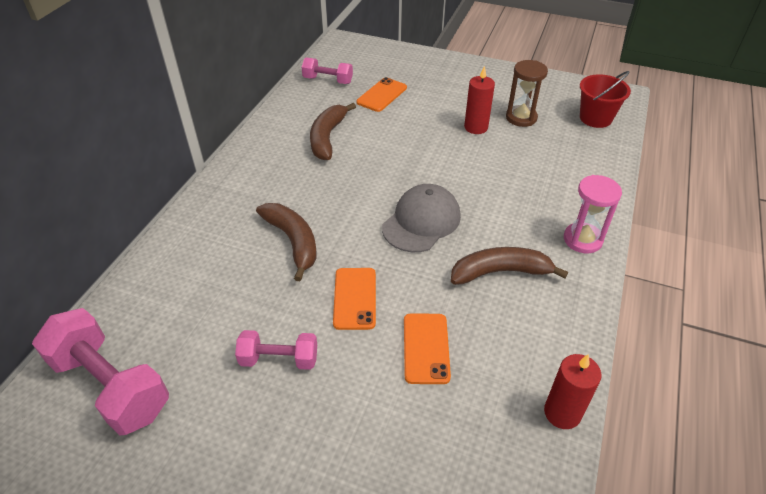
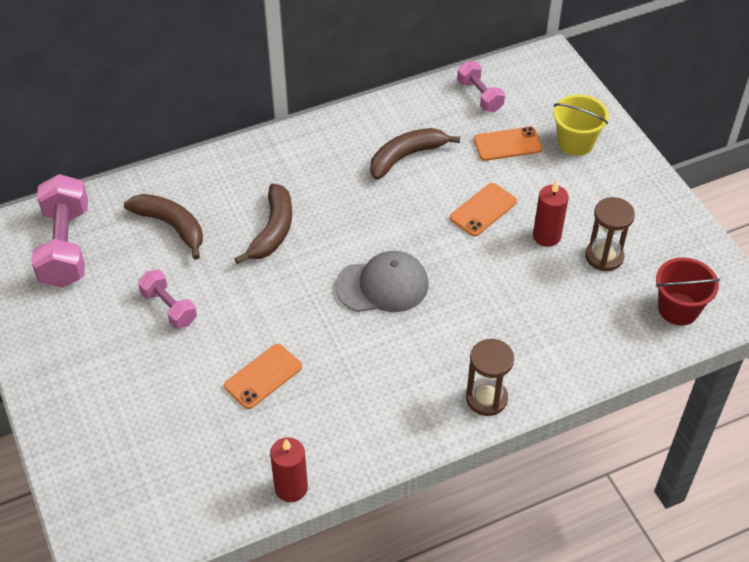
camera: 45 degrees right, 5 degrees up
orange phone [333,268,376,330] -> orange phone moved to [450,183,517,236]
brown banana [451,247,568,285] -> brown banana moved to [124,194,203,260]
pink hourglass [564,175,622,253] -> brown hourglass [466,339,514,416]
none -> yellow bucket [553,94,609,156]

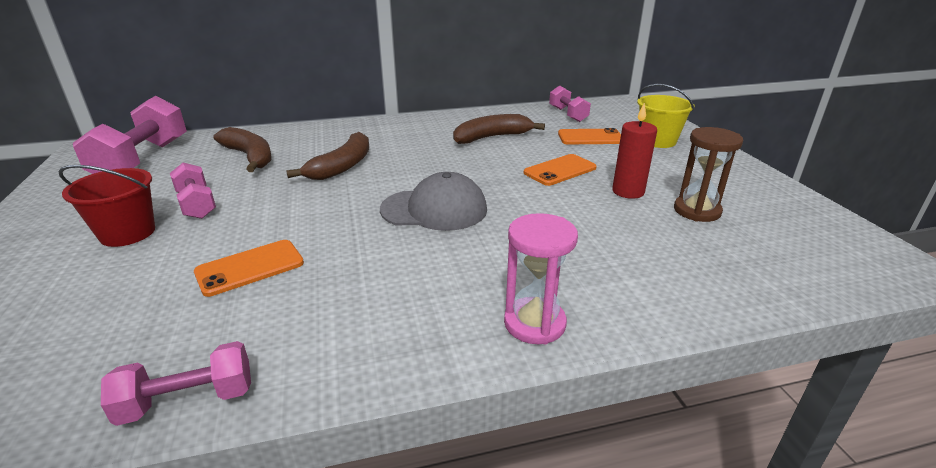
camera: 10 degrees right, 20 degrees down
red candle [270,437,308,502] -> pink dumbbell [101,341,251,426]
brown hourglass [466,339,514,416] -> pink hourglass [504,213,578,344]
red bucket [656,258,720,325] -> red bucket moved to [59,165,155,247]

